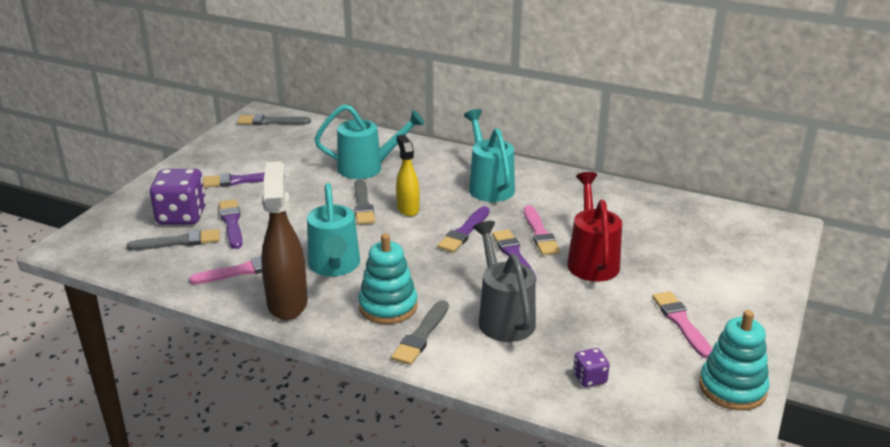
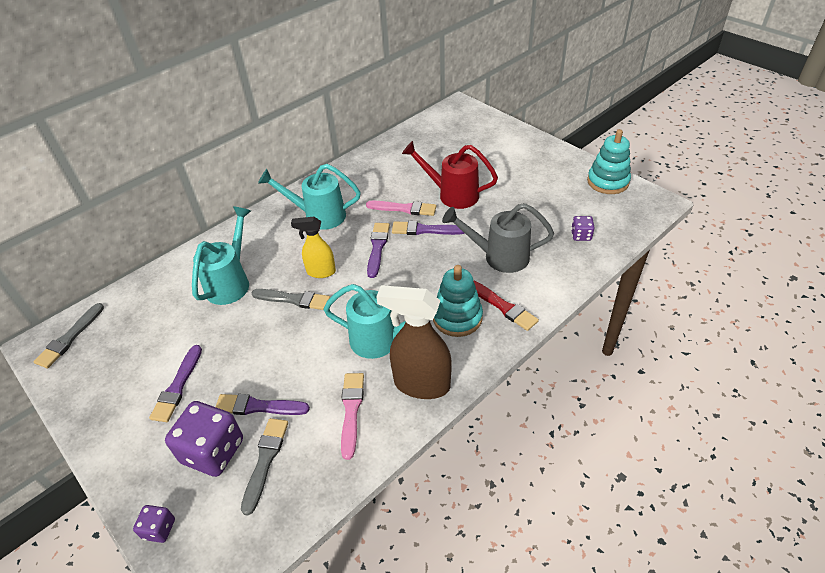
camera: 65 degrees left, 15 degrees up
grey brush [391,300,449,365] -> red brush [473,280,539,331]
purple brush [438,206,490,253] -> purple brush turned 135 degrees counterclockwise [367,223,390,278]
pink brush [652,291,712,359] -> none
none -> purple dice [133,505,175,543]

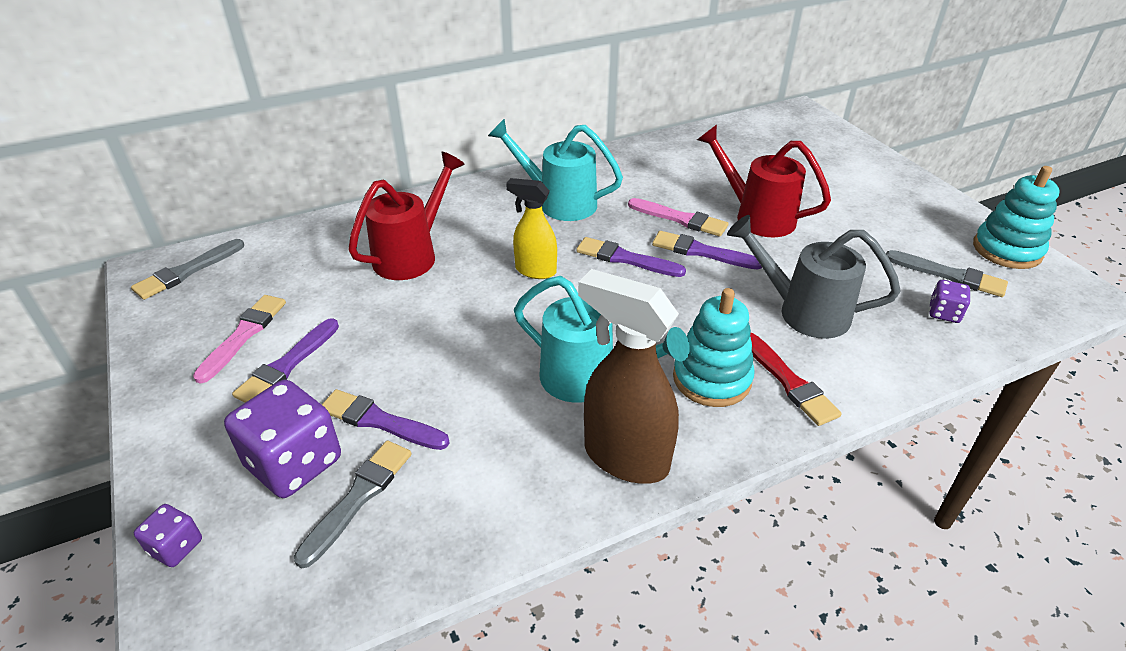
camera: 15 degrees right, 5 degrees down
turquoise watering can [192,206,251,305] -> red watering can [348,152,465,280]
grey brush [252,289,330,310] -> grey brush moved to [886,250,1008,297]
pink brush [341,373,364,460] -> pink brush moved to [193,295,286,384]
purple brush [367,223,390,278] -> purple brush turned 90 degrees counterclockwise [576,237,686,277]

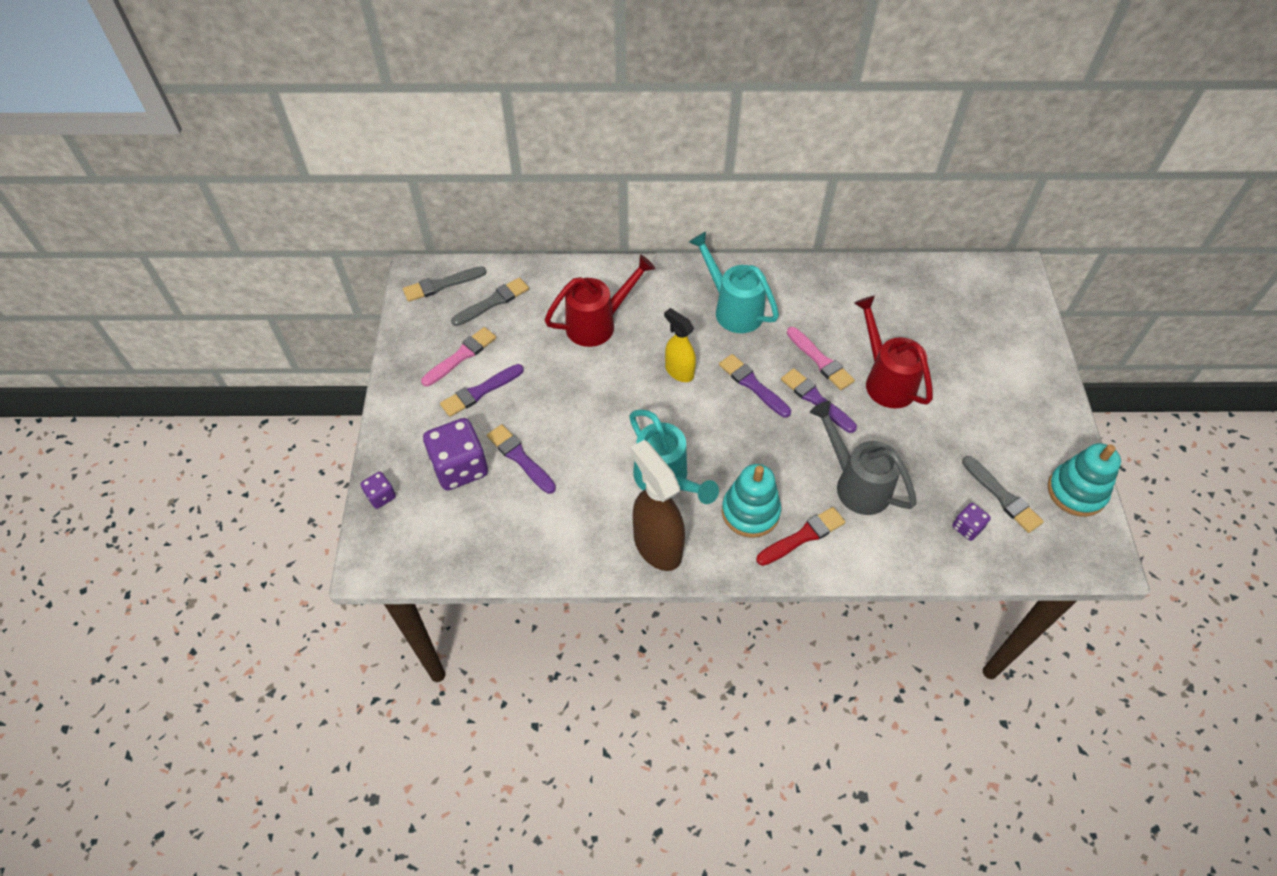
camera: 25 degrees right, 15 degrees up
grey brush [294,440,411,568] -> grey brush moved to [451,277,529,326]
red brush [750,333,841,426] -> red brush turned 120 degrees counterclockwise [756,507,845,566]

